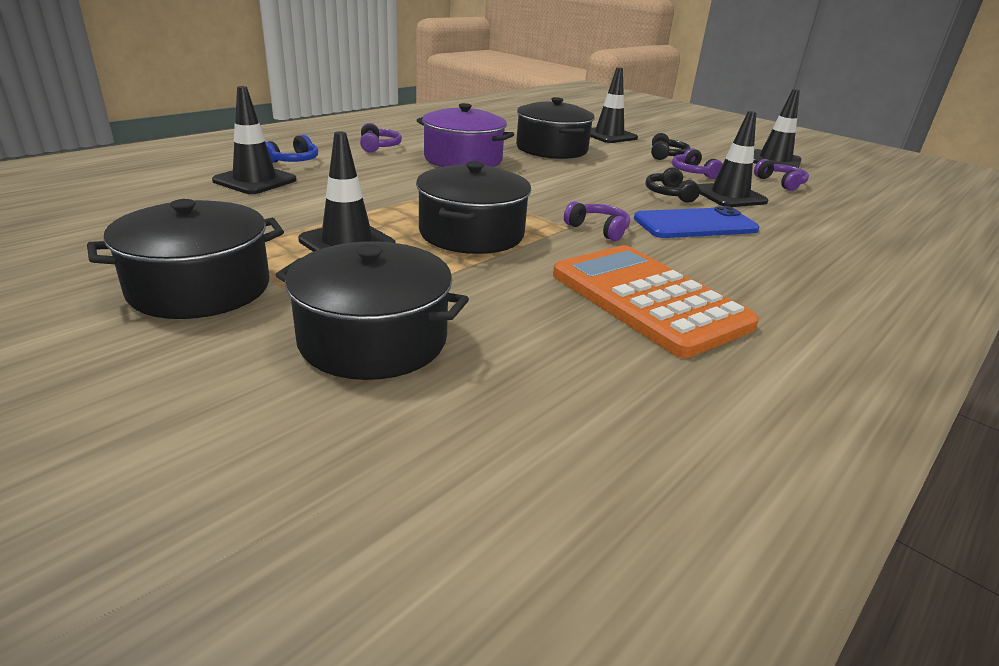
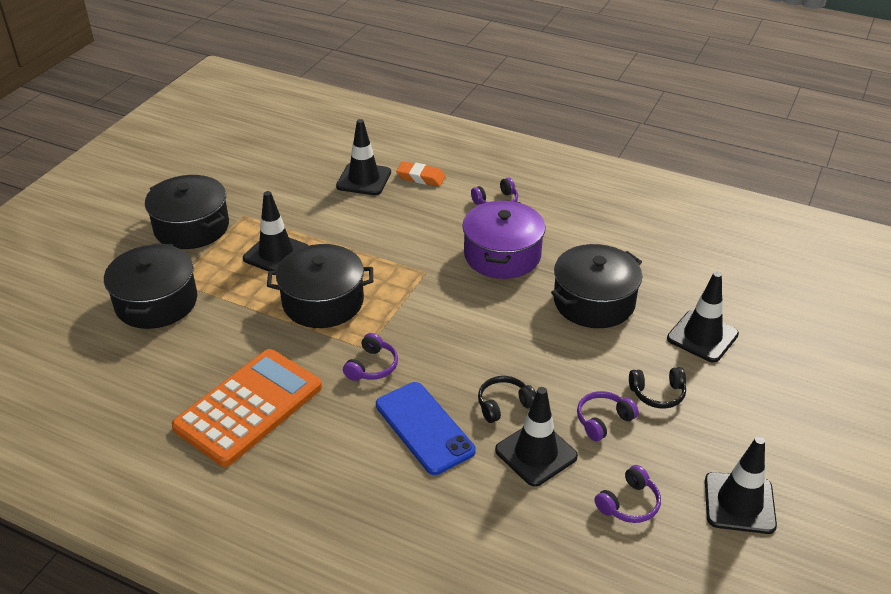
camera: 75 degrees right, 10 degrees up
blue headphones [265,135,318,163] -> orange eraser [396,161,446,186]

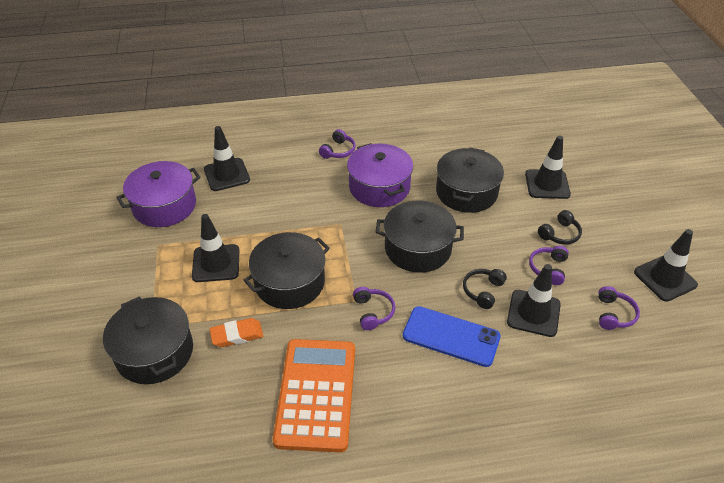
camera: 35 degrees left, 5 degrees up
black pot [145,175,229,249] -> black pot moved to [376,201,464,273]
orange eraser [396,161,446,186] -> orange eraser moved to [210,318,263,347]
none -> purple pot [116,161,201,227]

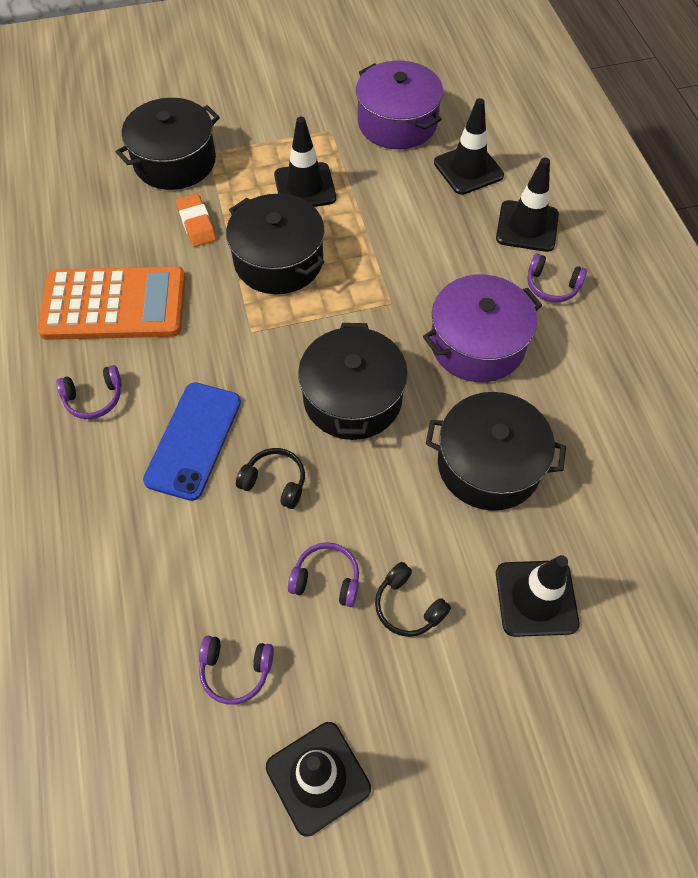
camera: 85 degrees right, 15 degrees up
purple headphones [353,287,395,330] -> purple headphones moved to [56,365,122,419]
black traffic cone [507,264,561,337] -> black traffic cone moved to [496,158,559,252]

